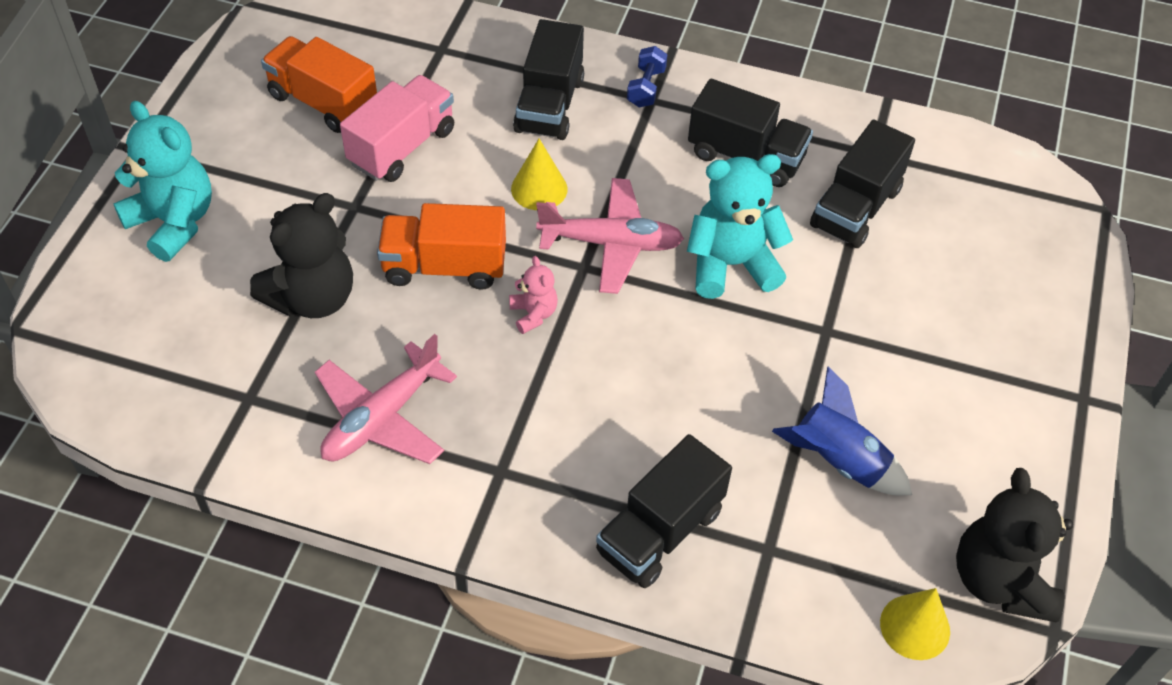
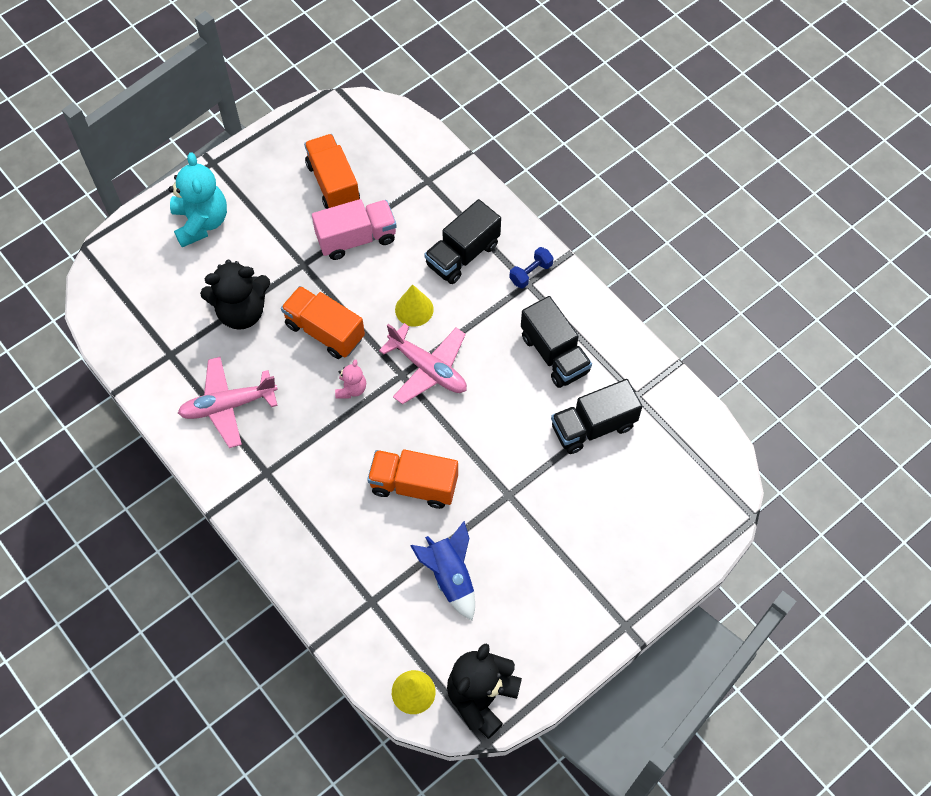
camera: 35 degrees right, 10 degrees up
black truck [596,434,732,588] -> none
turquoise teddy bear [687,154,793,299] -> none
none -> orange truck [367,449,458,509]

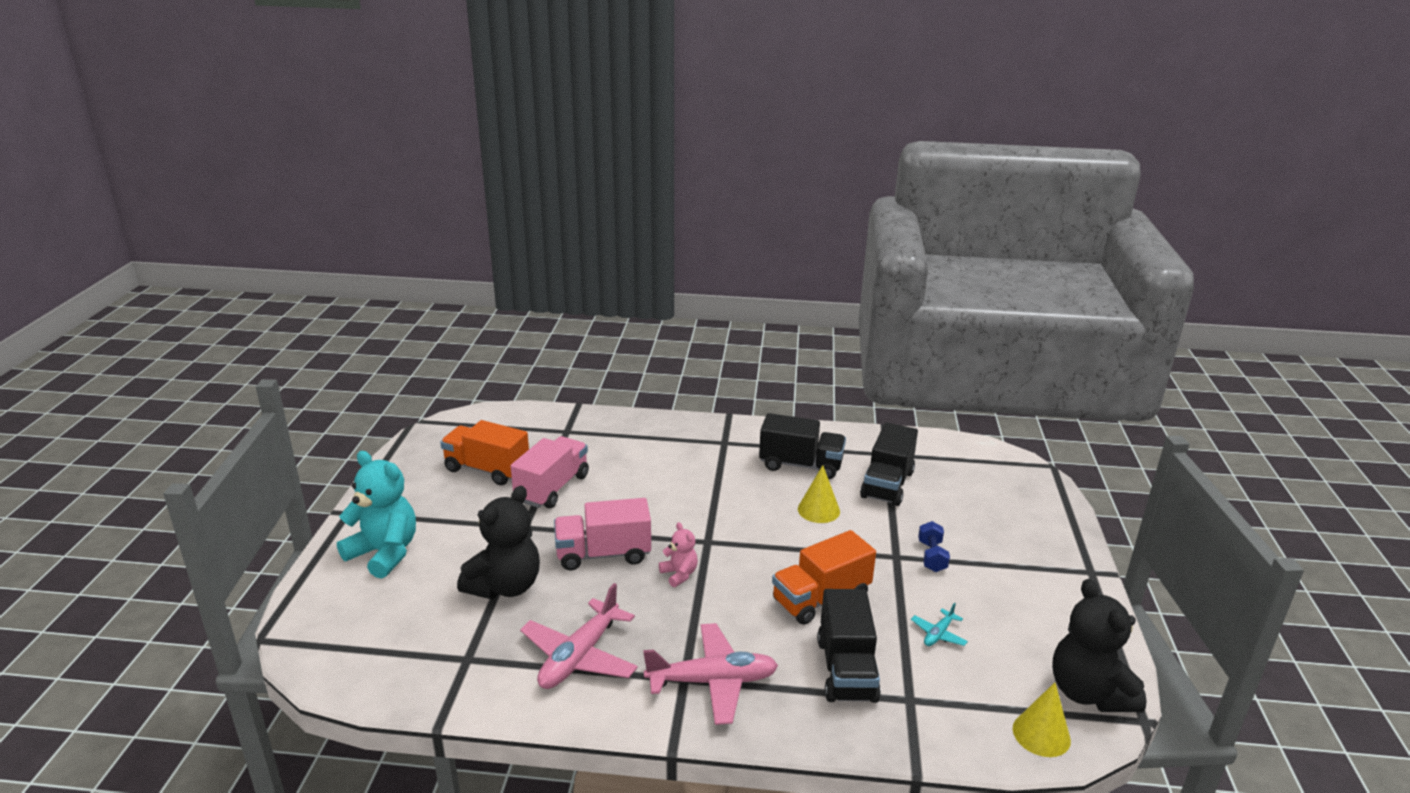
camera: 45 degrees left, 35 degrees down
orange truck [281,286,365,359] -> pink truck [554,498,651,570]
pink plane [379,323,467,404] -> pink plane moved to [643,623,778,725]
yellow cone [395,284,434,327] -> yellow cone moved to [798,465,840,523]
blue rocket [410,521,475,620] -> turquoise plane [911,603,968,646]
black truck [424,199,501,284] -> black truck moved to [817,589,881,703]
blue dumbbell [509,247,554,289] -> blue dumbbell moved to [918,521,950,572]

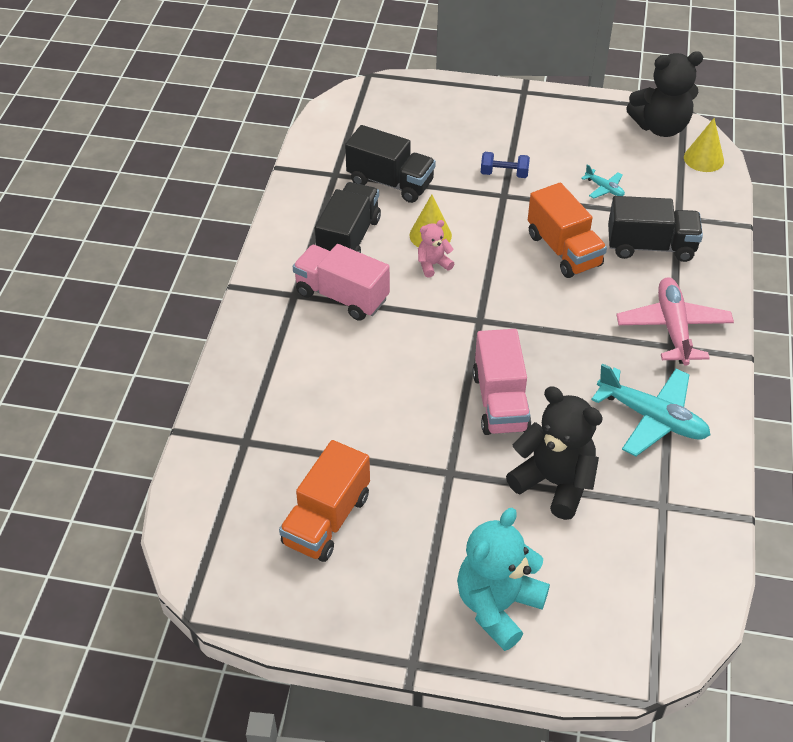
camera: 85 degrees left, 20 degrees up
pink truck [511,436,589,509] -> pink truck moved to [293,244,390,321]
pink plane [520,583,638,689] -> turquoise plane [591,363,711,456]
pink teddy bear [659,522,698,587] -> pink teddy bear moved to [418,220,454,278]

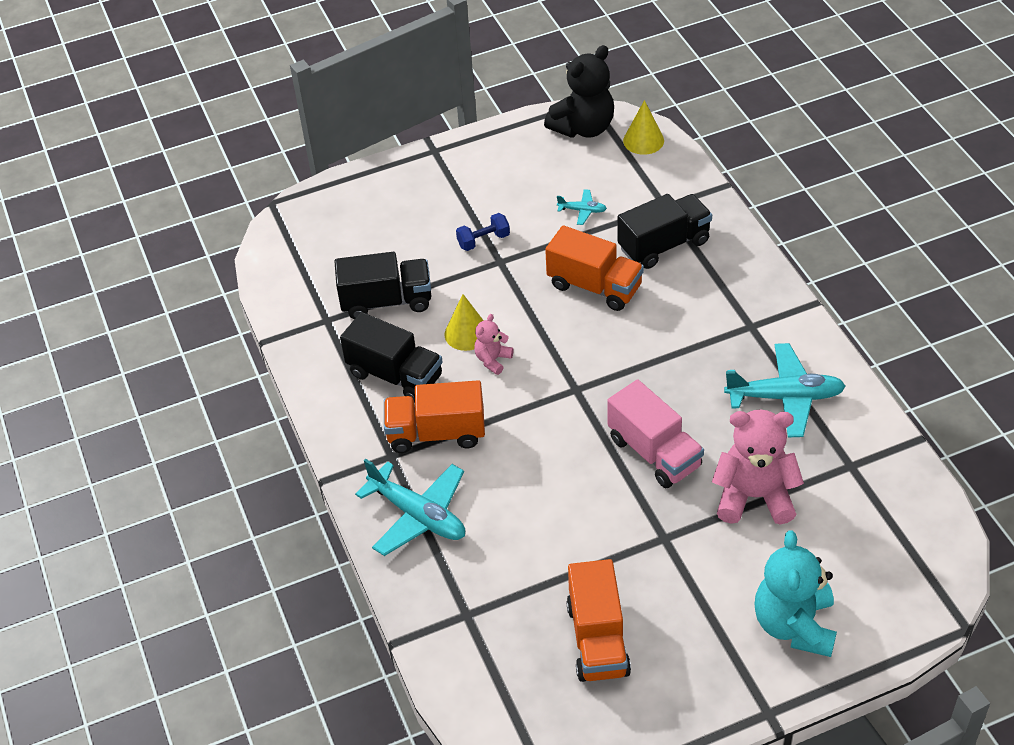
camera: 30 degrees left, 0 degrees up
pink truck [293,244,390,321] -> orange truck [384,380,485,453]
black truck [315,182,381,253] -> black truck turned 135 degrees clockwise [340,312,443,403]
black teddy bear [506,386,603,520] -> pink teddy bear [712,409,804,524]
pink plane [616,277,734,365] -> none
none -> turquoise plane [355,459,465,556]

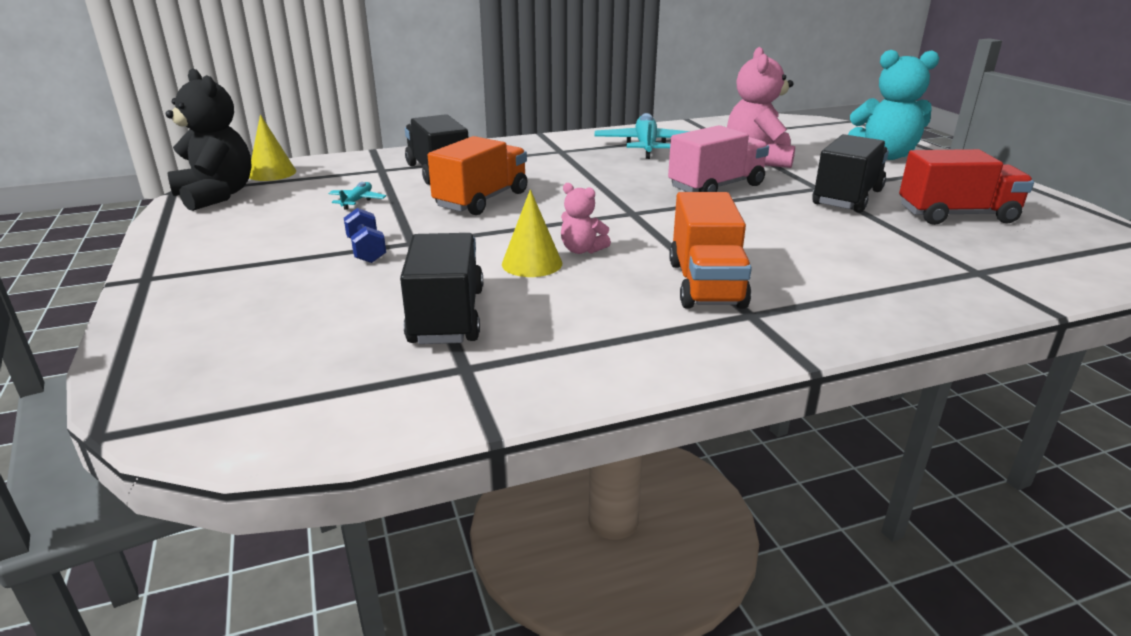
camera: 90 degrees left, 20 degrees down
black truck [340,312,443,403] -> black truck moved to [812,134,889,213]
turquoise plane [355,459,465,556] -> none
orange truck [566,559,631,682] -> red truck [899,149,1034,225]

